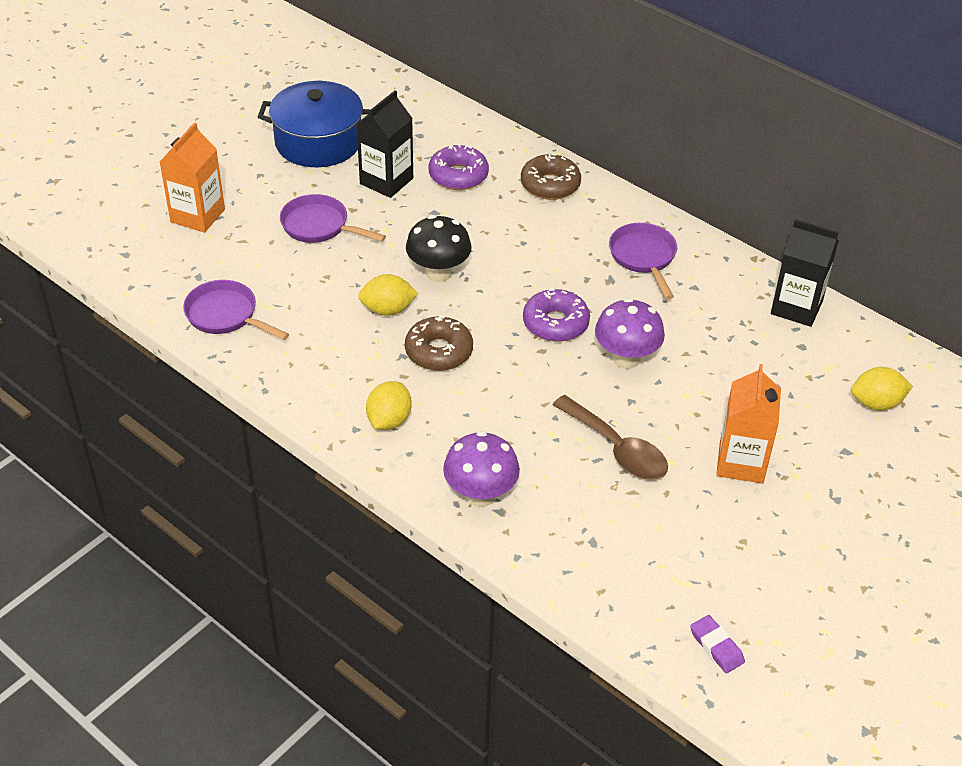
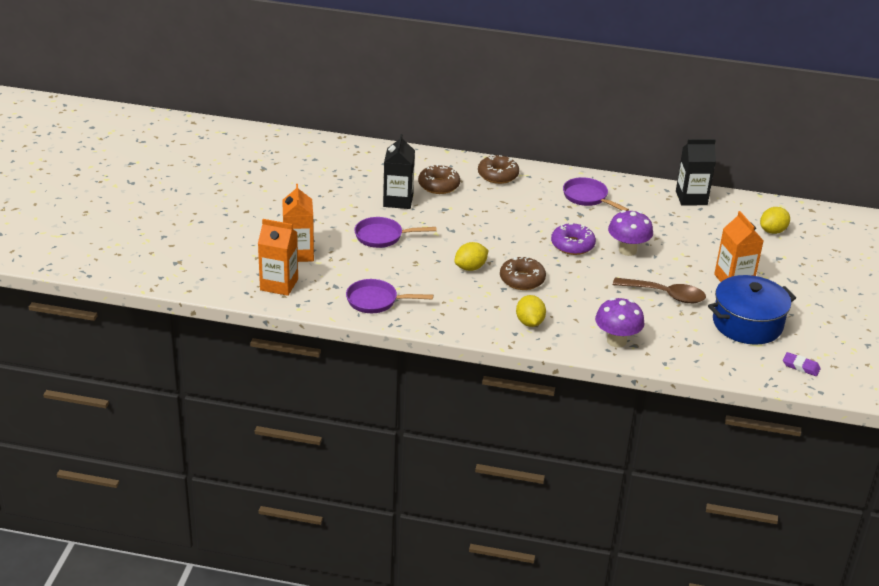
camera: 30 degrees left, 10 degrees down
blue pot [258,81,370,167] -> blue pot moved to [708,275,796,345]
black mushroom [406,215,472,282] -> none
purple donut [428,144,489,190] -> brown donut [418,164,460,194]
none -> orange carton [258,219,298,296]

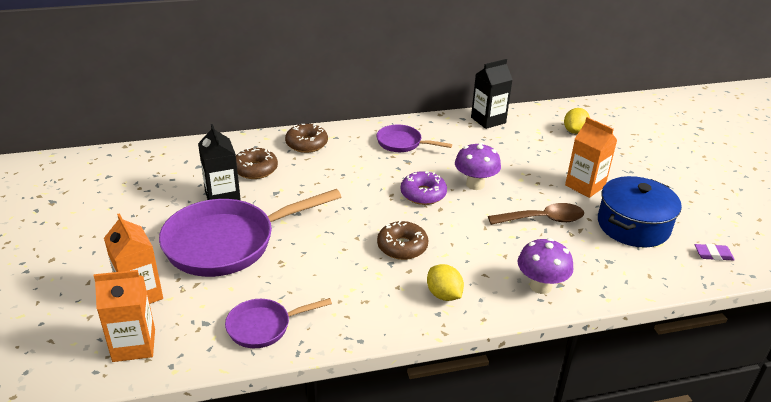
camera: 25 degrees left, 0 degrees up
purple pan [354,217,436,248] -> purple pan [159,189,341,277], size x1.97
yellow lemon [454,242,489,271] -> none

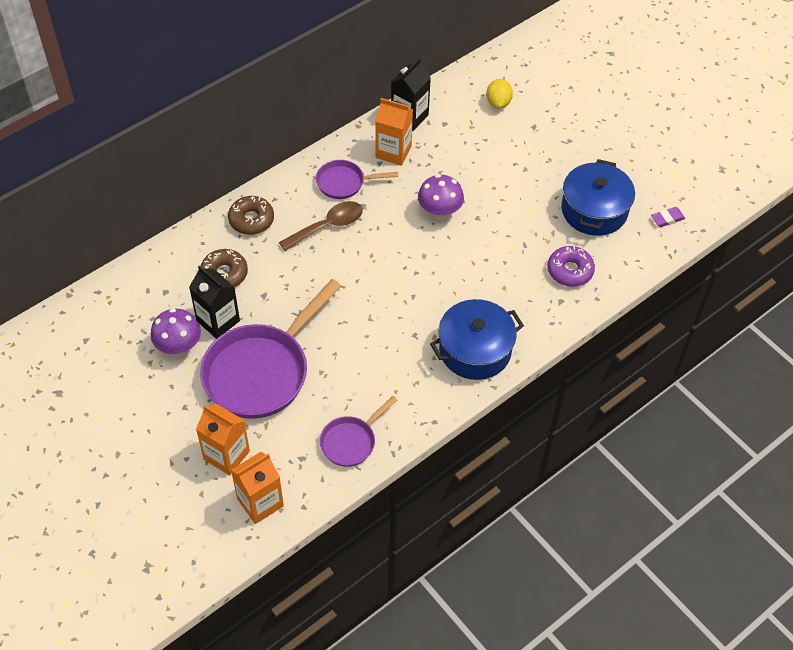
camera: 25 degrees left, 20 degrees up
brown donut [377,220,428,260] -> none
purple donut [401,171,447,205] -> purple donut moved to [547,246,595,287]
yellow lemon [427,264,464,301] -> blue pot [430,299,524,380]
brown spoon [488,203,584,225] -> brown spoon moved to [279,201,363,251]
purple mushroom [517,238,573,294] -> purple mushroom moved to [151,308,201,356]
orange carton [565,117,617,198] -> orange carton moved to [376,98,413,166]

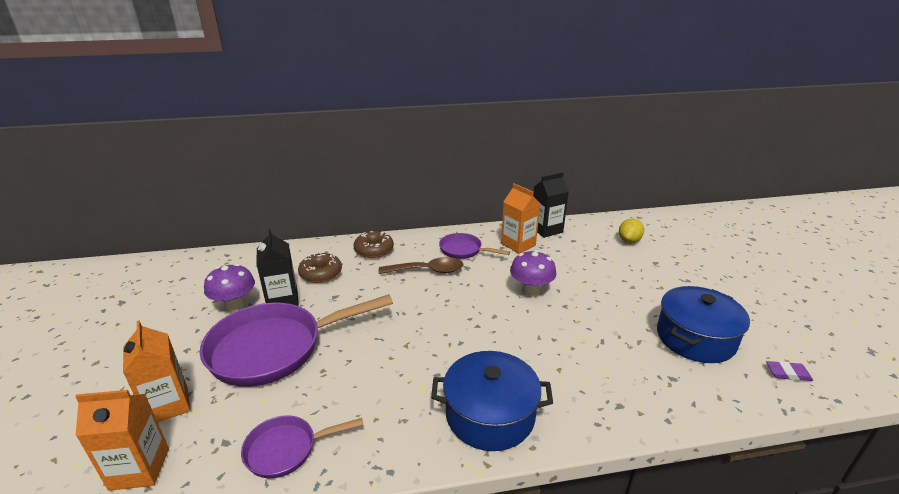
camera: 30 degrees right, 25 degrees down
purple donut [547,246,595,287] -> none

